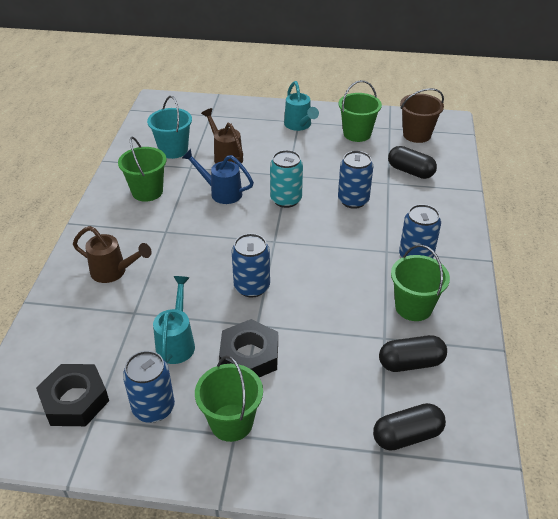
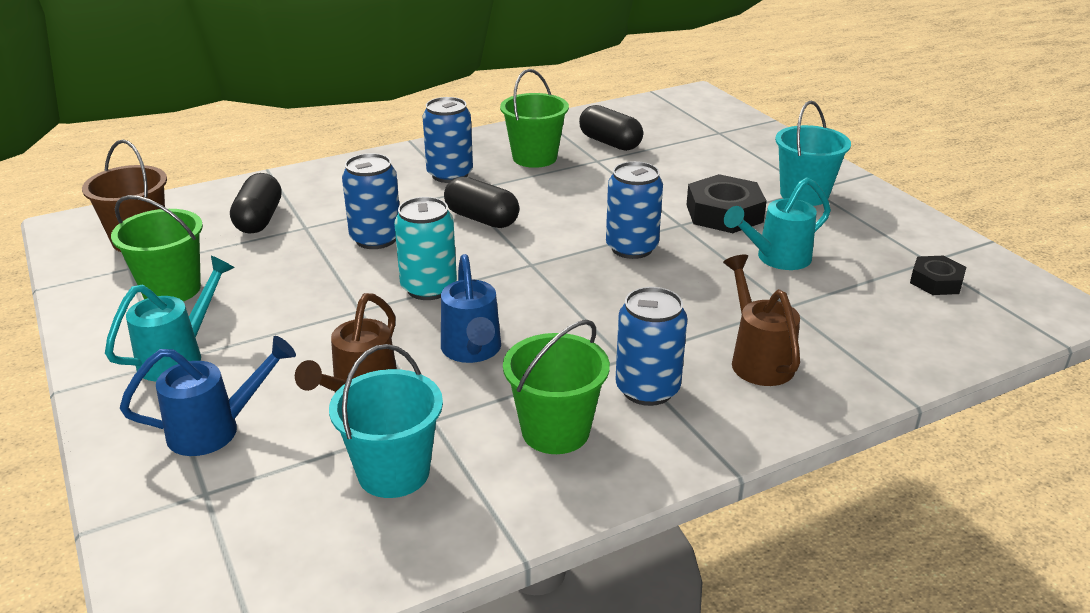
camera: 125 degrees left, 10 degrees down
black nut [36,364,109,426] -> black nut [910,256,966,295], size x0.60
blue can [123,351,175,423] -> blue can moved to [616,287,687,406]
green bucket [195,355,263,442] -> turquoise bucket [775,101,851,206]
black capsule [373,403,446,451] -> black capsule moved to [444,176,519,228]
none -> blue watering can [120,336,296,456]

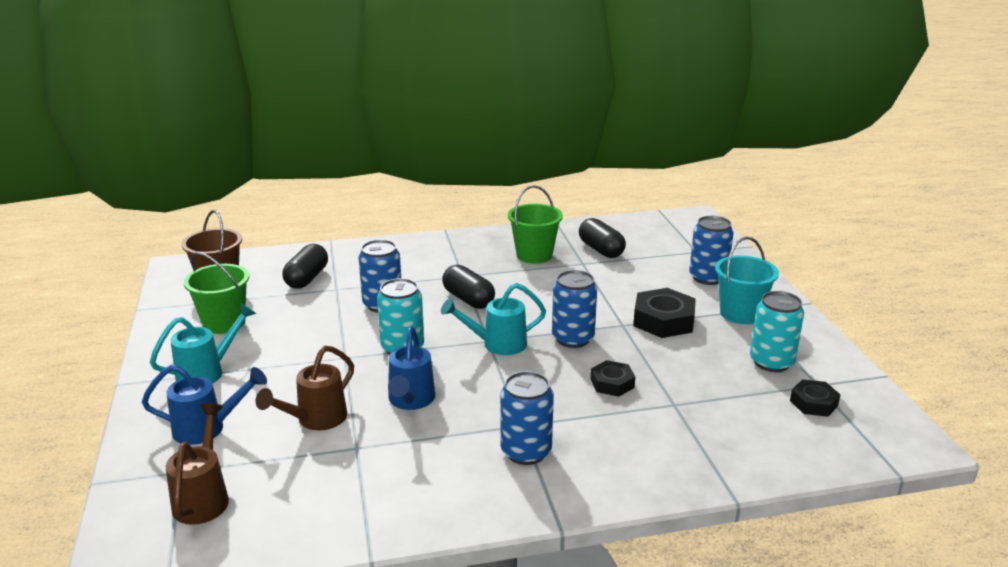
camera: 15 degrees right, 5 degrees down
turquoise bucket [329,344,443,498] -> none
blue can [423,97,473,183] -> blue can moved to [689,216,734,285]
green bucket [503,320,610,454] -> none
brown watering can [723,255,800,386] -> brown watering can moved to [166,403,229,525]
turquoise watering can [724,177,831,270] -> turquoise watering can moved to [441,283,546,355]
none -> black nut [591,360,635,397]
none -> turquoise can [750,291,804,372]

